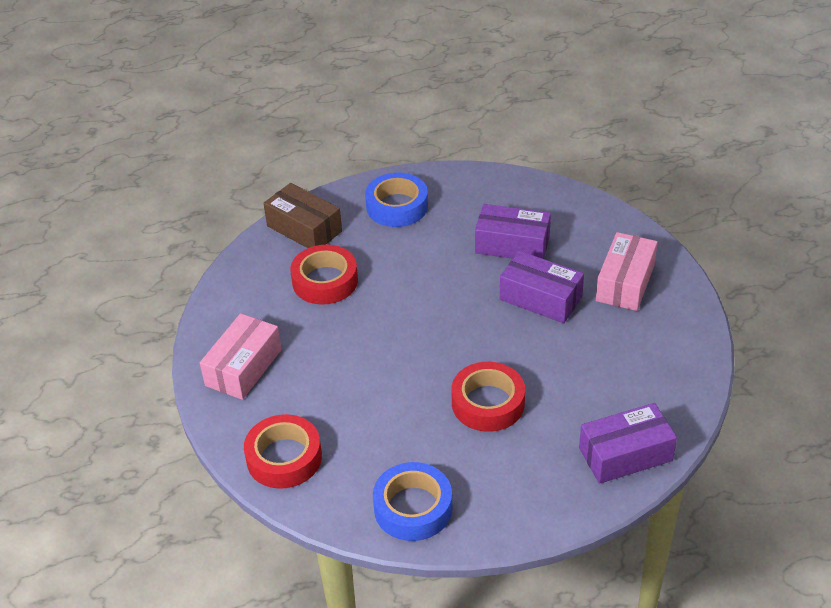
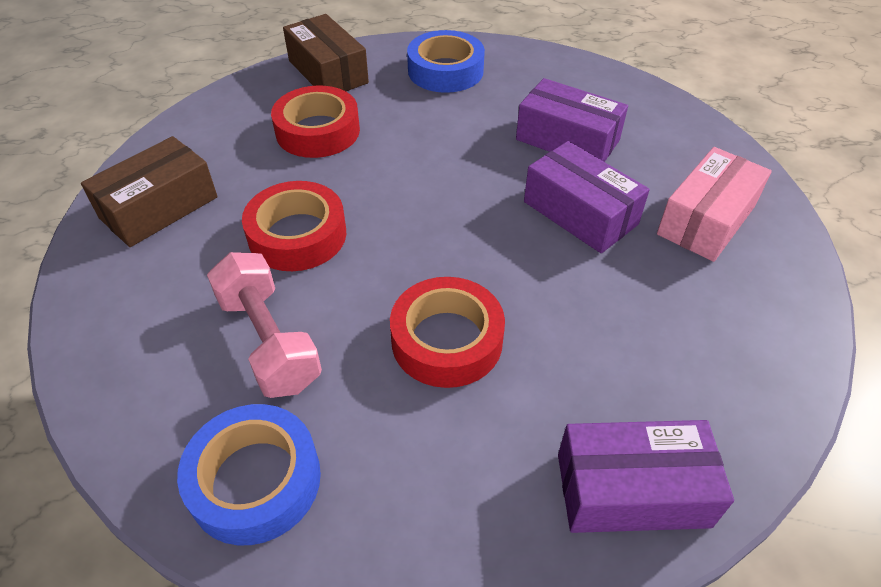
camera: 15 degrees right, 5 degrees up
pink box [200,313,282,400] -> brown box [81,136,218,247]
red tape [244,414,322,489] -> red tape moved to [242,181,346,271]
none -> pink dumbbell [207,252,322,398]

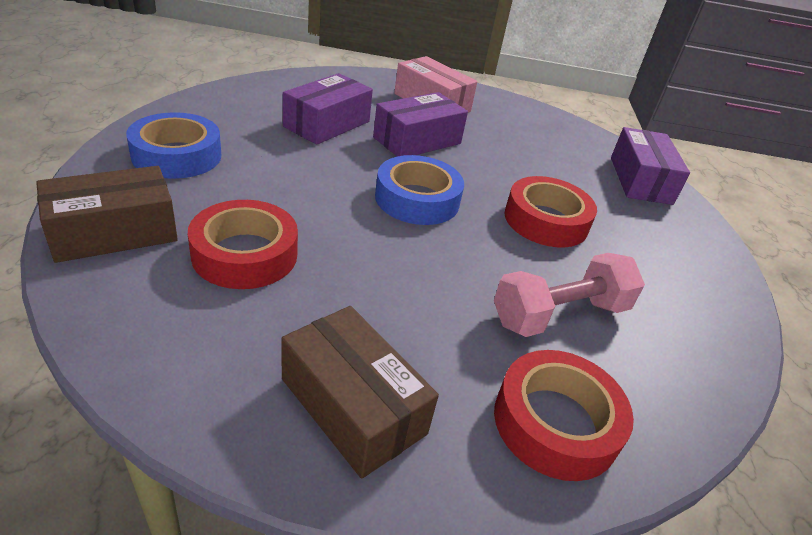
camera: 90 degrees left, 10 degrees down
blue tape [177,404,321,545] -> blue tape moved to [375,155,464,225]
red tape [242,181,346,271] -> red tape moved to [494,350,634,481]

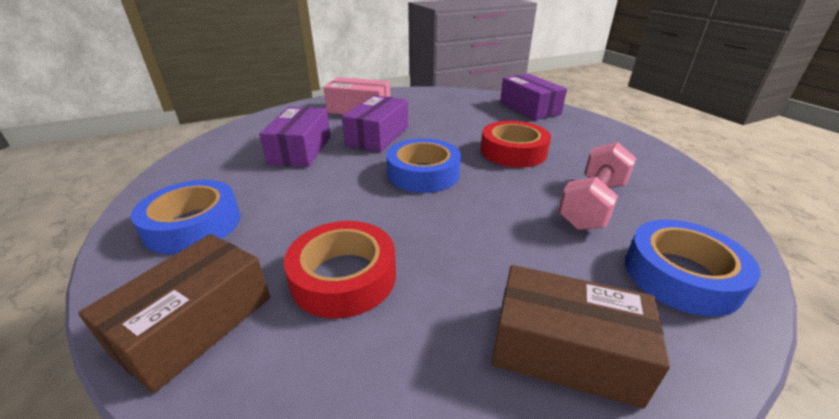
camera: 25 degrees left, 5 degrees down
red tape [494,350,634,481] -> blue tape [625,220,761,317]

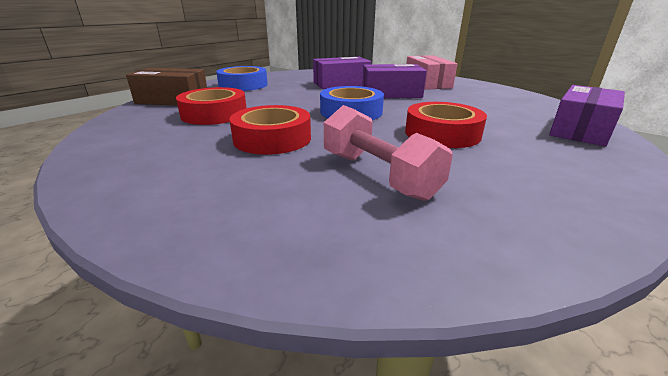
camera: 65 degrees right, 5 degrees down
brown box [492,265,670,409] -> none
pink dumbbell [558,142,636,230] -> pink dumbbell turned 45 degrees clockwise [324,105,453,201]
blue tape [625,220,761,317] -> none
none -> red tape [229,105,311,155]

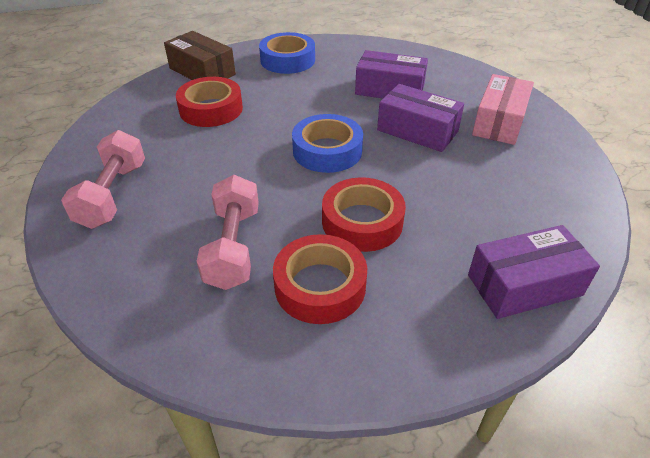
camera: 35 degrees right, 15 degrees up
red tape [229,105,311,155] -> red tape moved to [273,234,367,324]
none -> pink dumbbell [61,130,145,229]

